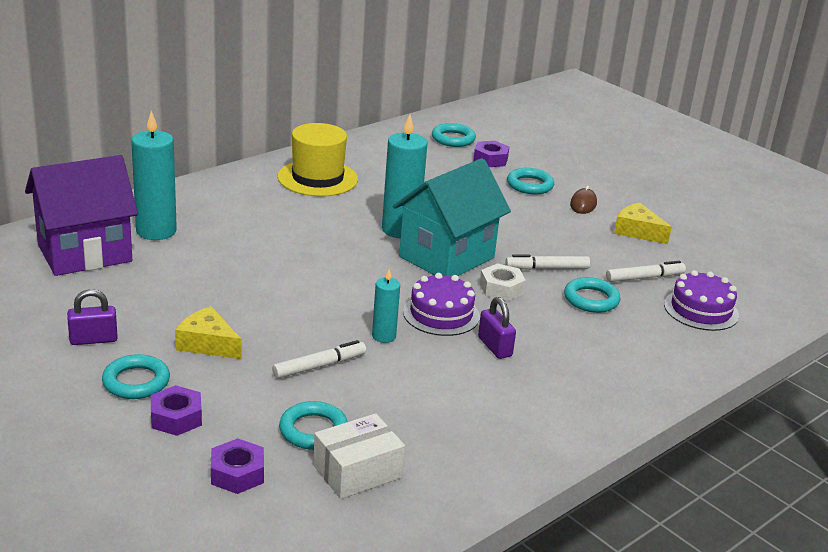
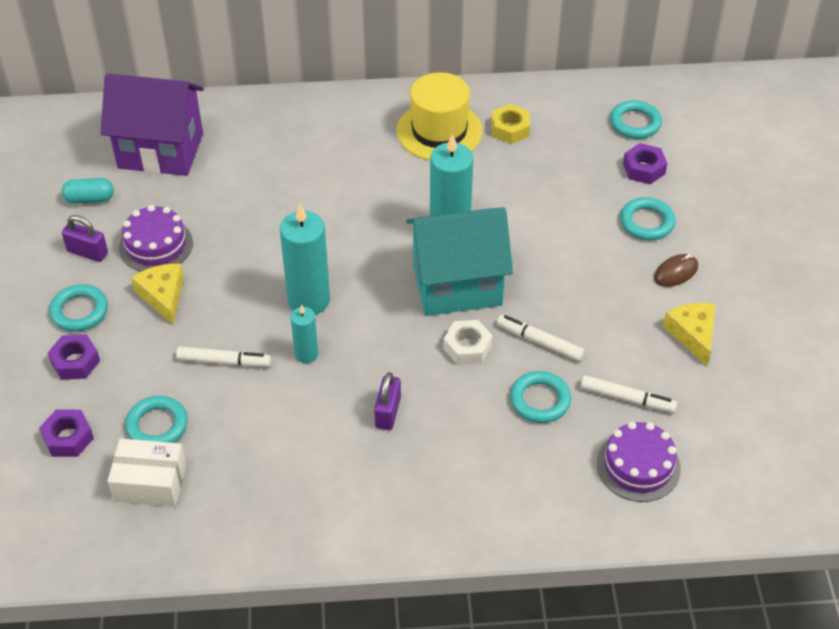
camera: 40 degrees right, 20 degrees up
turquoise candle [131,111,177,240] -> turquoise candle moved to [280,204,330,315]
purple cake [403,273,480,336] -> purple cake moved to [119,205,193,272]
none -> turquoise capsule [62,178,114,204]
none -> yellow nut [492,104,530,144]

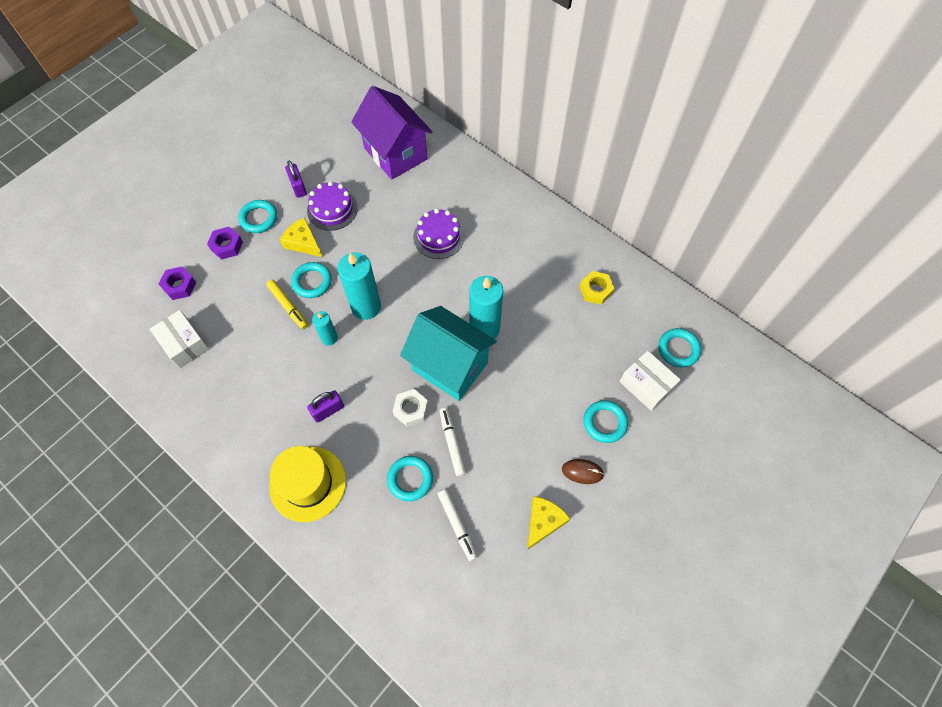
camera: 45 degrees right, 15 degrees up
turquoise capsule [62,178,114,204] -> none
turquoise ring [125,396,188,443] -> turquoise ring moved to [291,262,332,298]
yellow cheese [131,264,184,324] -> yellow cheese turned 75 degrees counterclockwise [280,217,322,257]
white marker [176,347,271,367] -> yellow marker [266,280,308,329]
yellow hat [397,72,483,160] -> yellow hat moved to [269,446,346,522]
purple cake [597,421,681,502] -> purple cake moved to [413,209,465,259]
purple nut [623,143,667,184] -> white box [619,351,681,411]

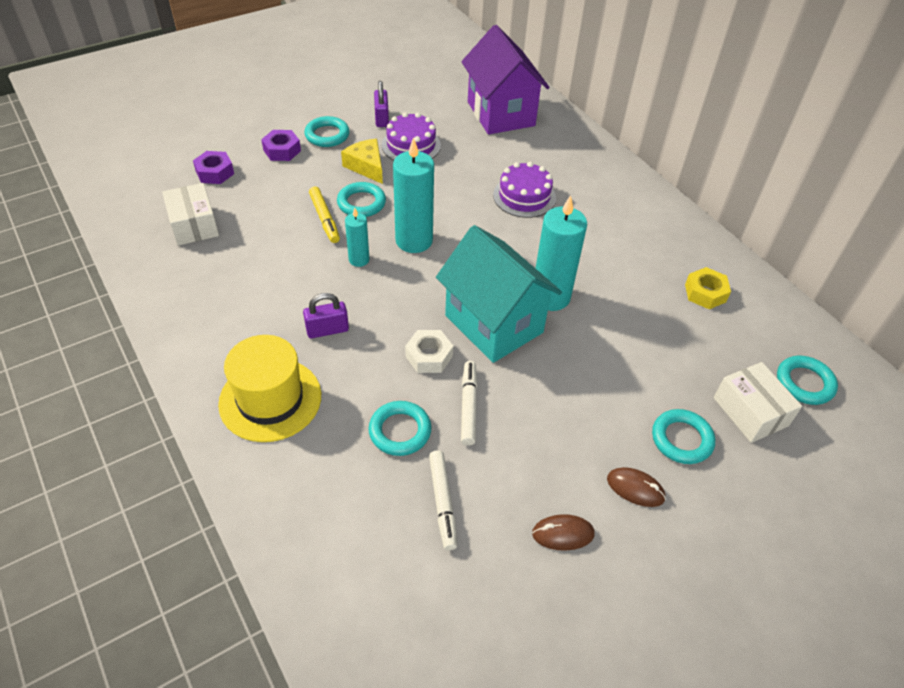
camera: 15 degrees right, 15 degrees down
yellow cheese [527,496,570,550] -> brown mouse [532,514,595,551]

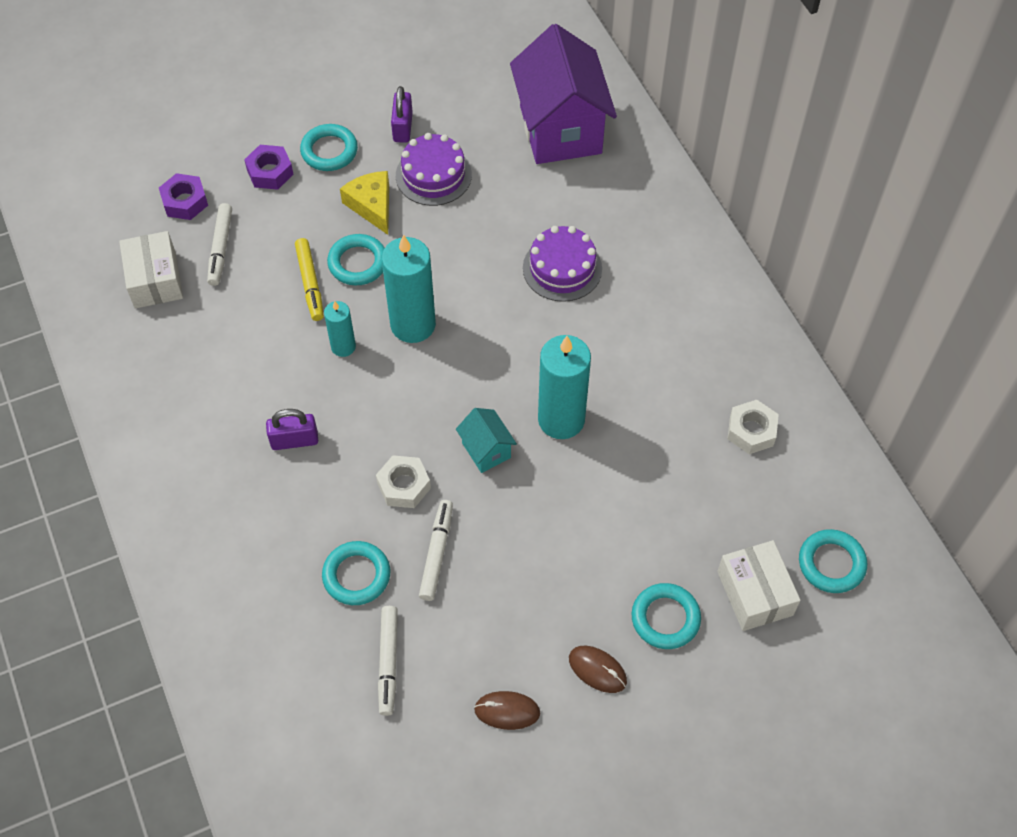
camera: 10 degrees right, 10 degrees up
yellow hat [218,335,321,442] -> none
turquoise house [436,225,562,363] -> turquoise house [456,408,517,473], size x0.44
yellow nut [685,267,731,309] -> white nut [728,400,779,454]
none -> white marker [207,203,232,286]

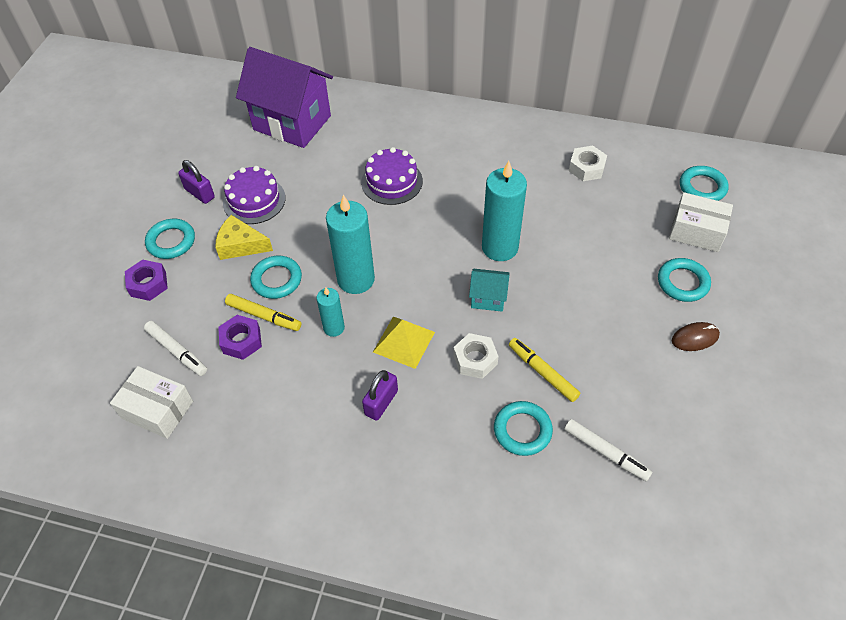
camera: 50 degrees left, 5 degrees down
purple nut [159,173,208,220] -> purple nut moved to [218,315,262,360]
white marker [419,500,453,601] -> yellow marker [509,338,580,402]
brown mouse [474,691,540,730] -> none
none -> yellow pyramid [373,317,435,369]

